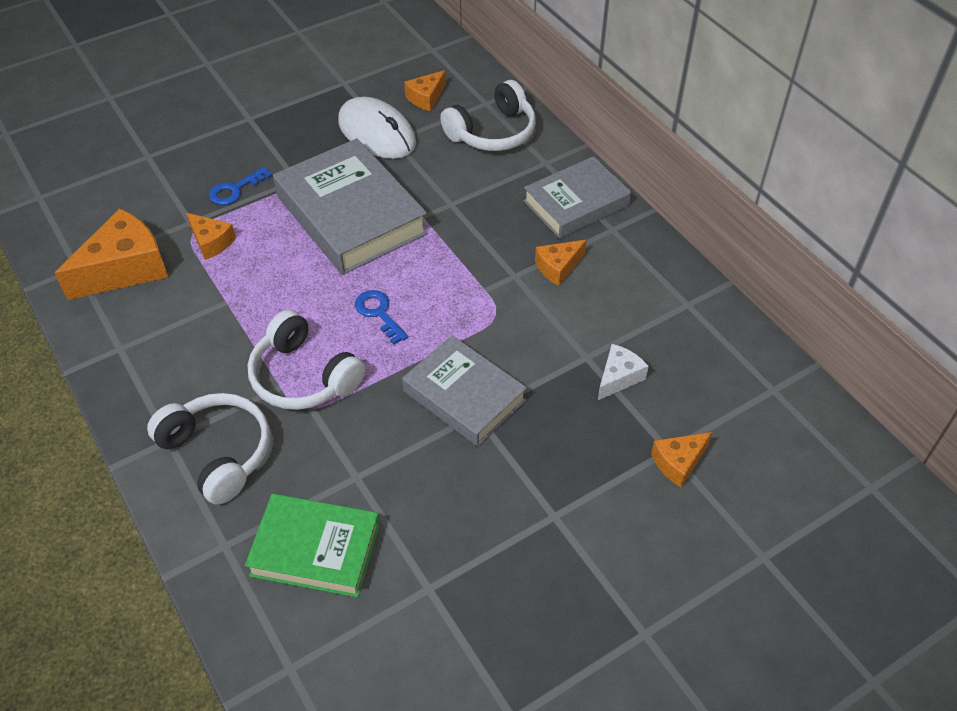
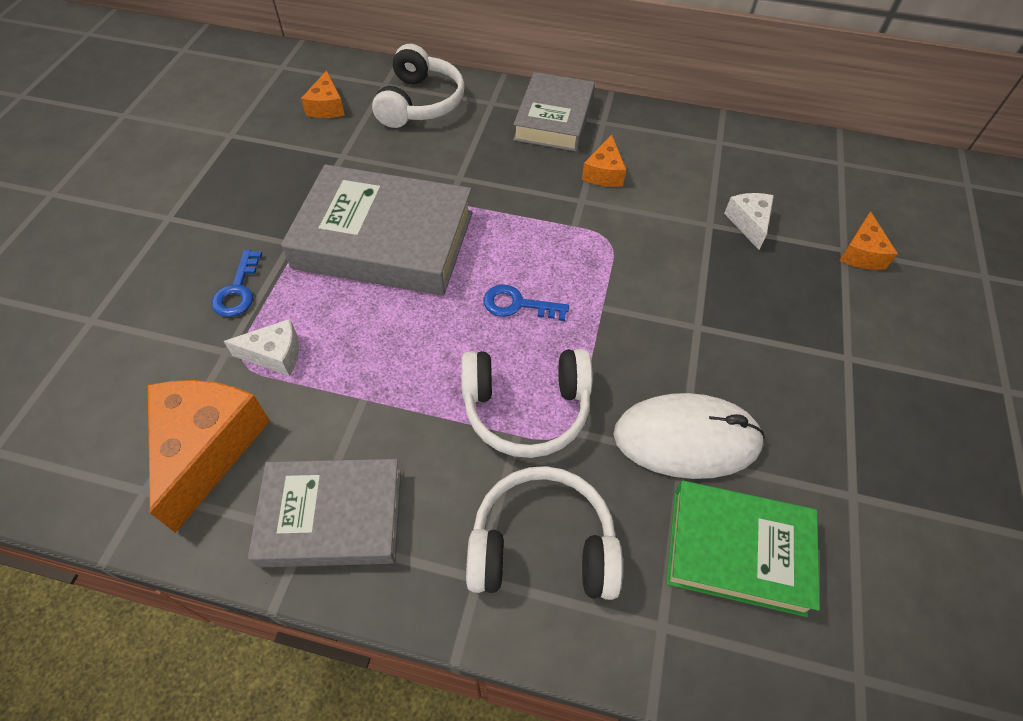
camera: 45 degrees left, 5 degrees up
orange cheese [186,213,236,260] -> white cheese [224,319,299,376]
green book [245,494,380,598] -> green book turned 45 degrees clockwise [666,481,820,617]
white mouse [338,97,416,159] -> white mouse moved to [613,393,765,479]
grey book [402,335,527,446] -> grey book moved to [248,459,401,568]

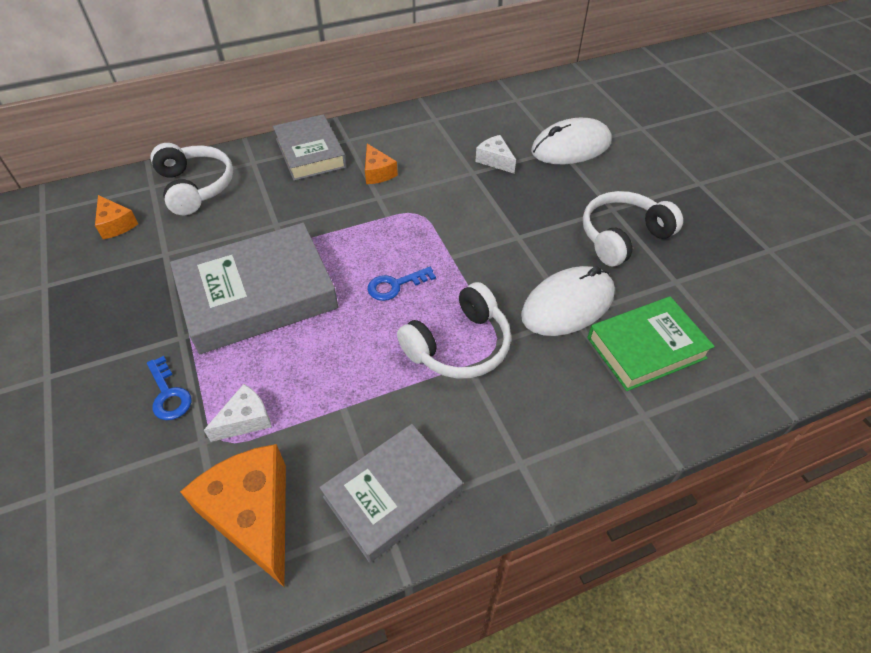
camera: 35 degrees left, 5 degrees down
white headphones [466,466,623,600] -> white headphones moved to [583,191,683,266]
orange cheese [839,211,898,270] -> white mouse [531,118,612,164]

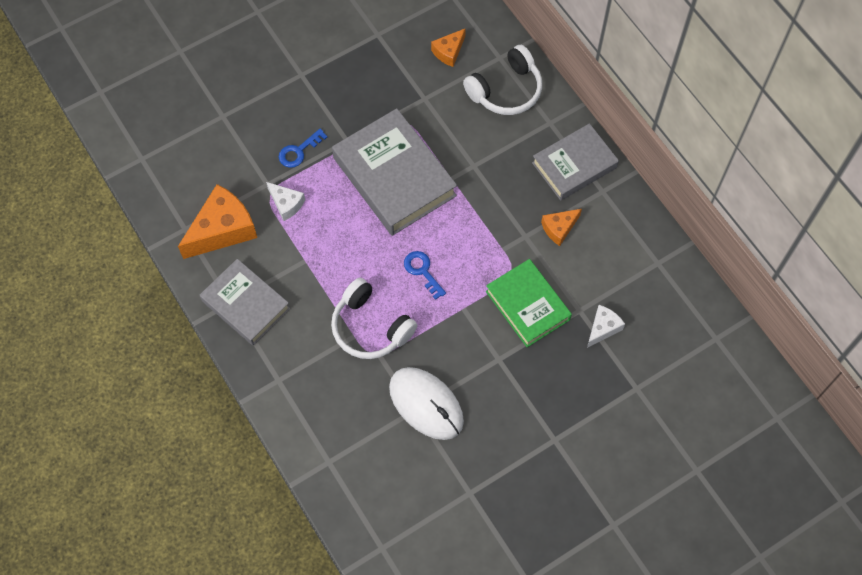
camera: 80 degrees right, 15 degrees up
white mouse [531,118,612,164] -> none
white headphones [583,191,683,266] -> none
green book [587,296,715,391] -> green book moved to [486,259,572,347]

